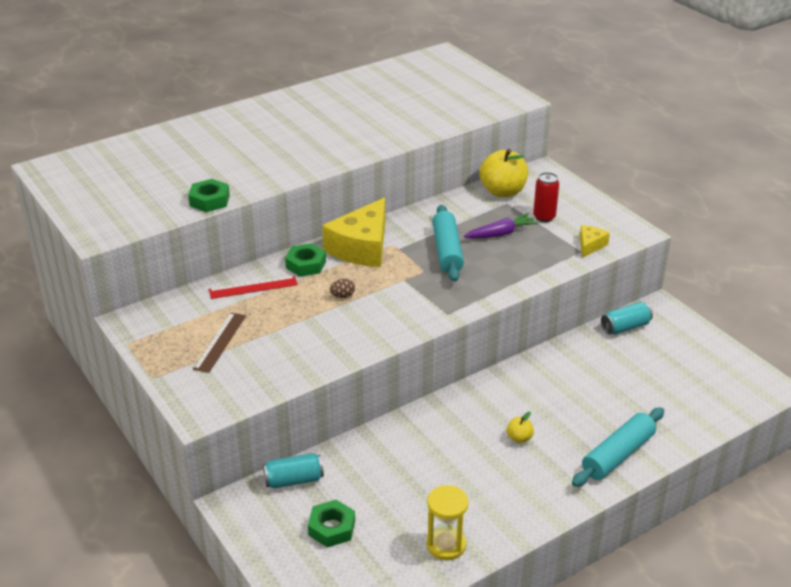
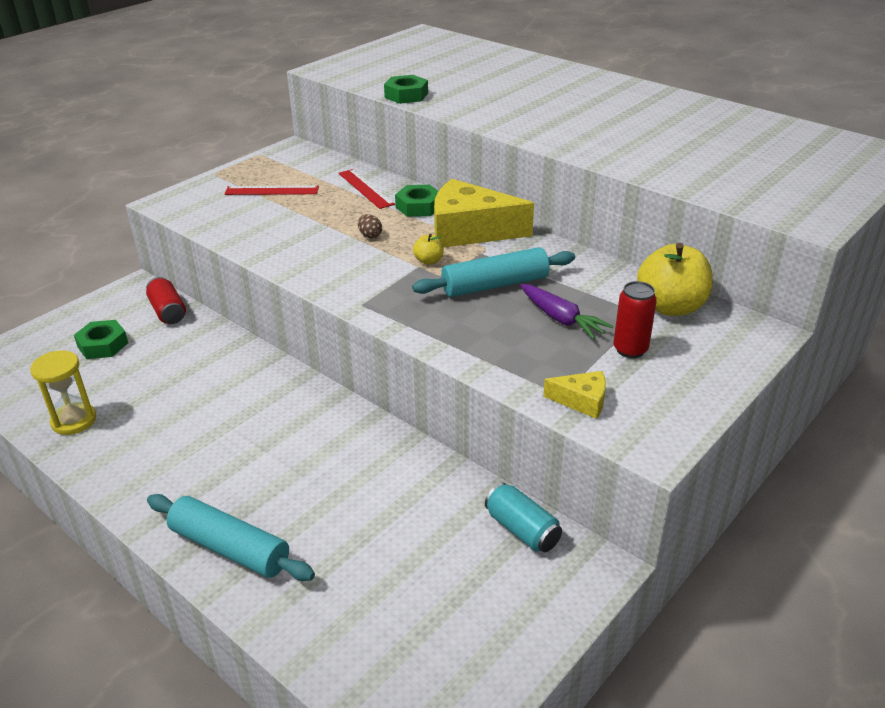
camera: 75 degrees right, 0 degrees up
brown ruler [193,313,246,373] -> red ruler [224,185,319,195]
turquoise can [263,453,324,488] -> red can [146,277,186,324]
yellow apple [507,412,534,443] -> yellow apple moved to [413,233,444,265]

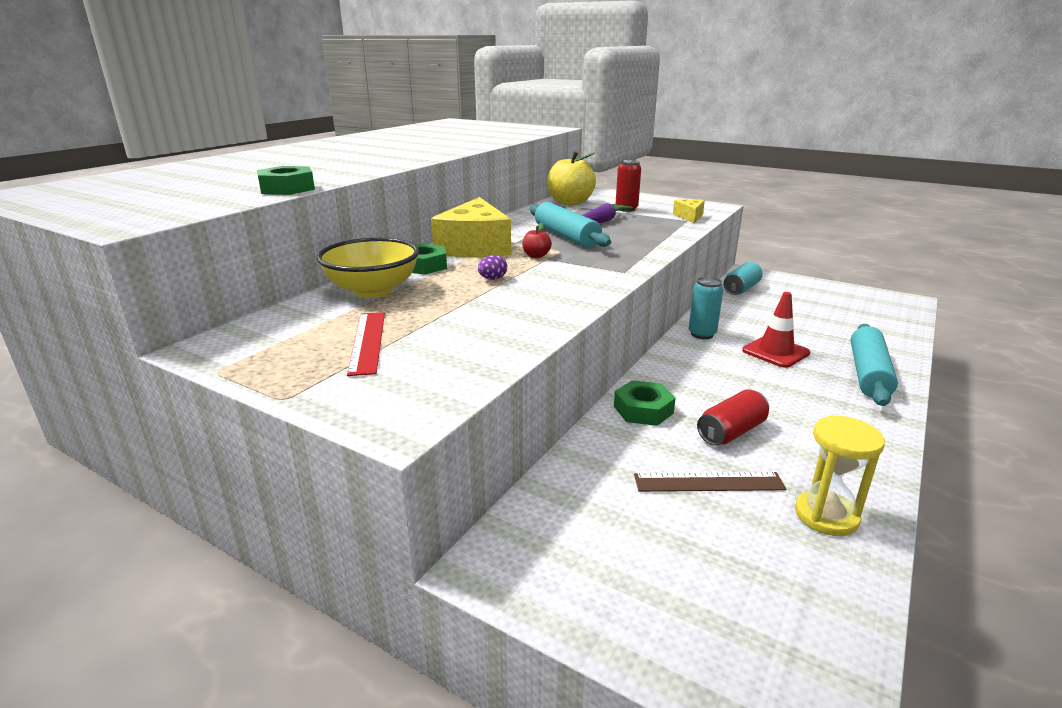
camera: 100 degrees left, 10 degrees down
green nut [74,320,128,359] -> green nut moved to [614,380,676,426]
red can [146,277,186,324] -> red can moved to [697,389,769,446]
red ruler [339,169,395,209] -> yellow bowl [317,238,419,298]
brown egg [358,214,382,238] -> purple egg [478,255,507,280]
yellow apple [413,233,444,265] -> red apple [522,223,552,258]
none -> brown ruler [634,472,786,492]
none -> turquoise can [689,277,723,339]
none -> red traffic cone [742,292,810,368]

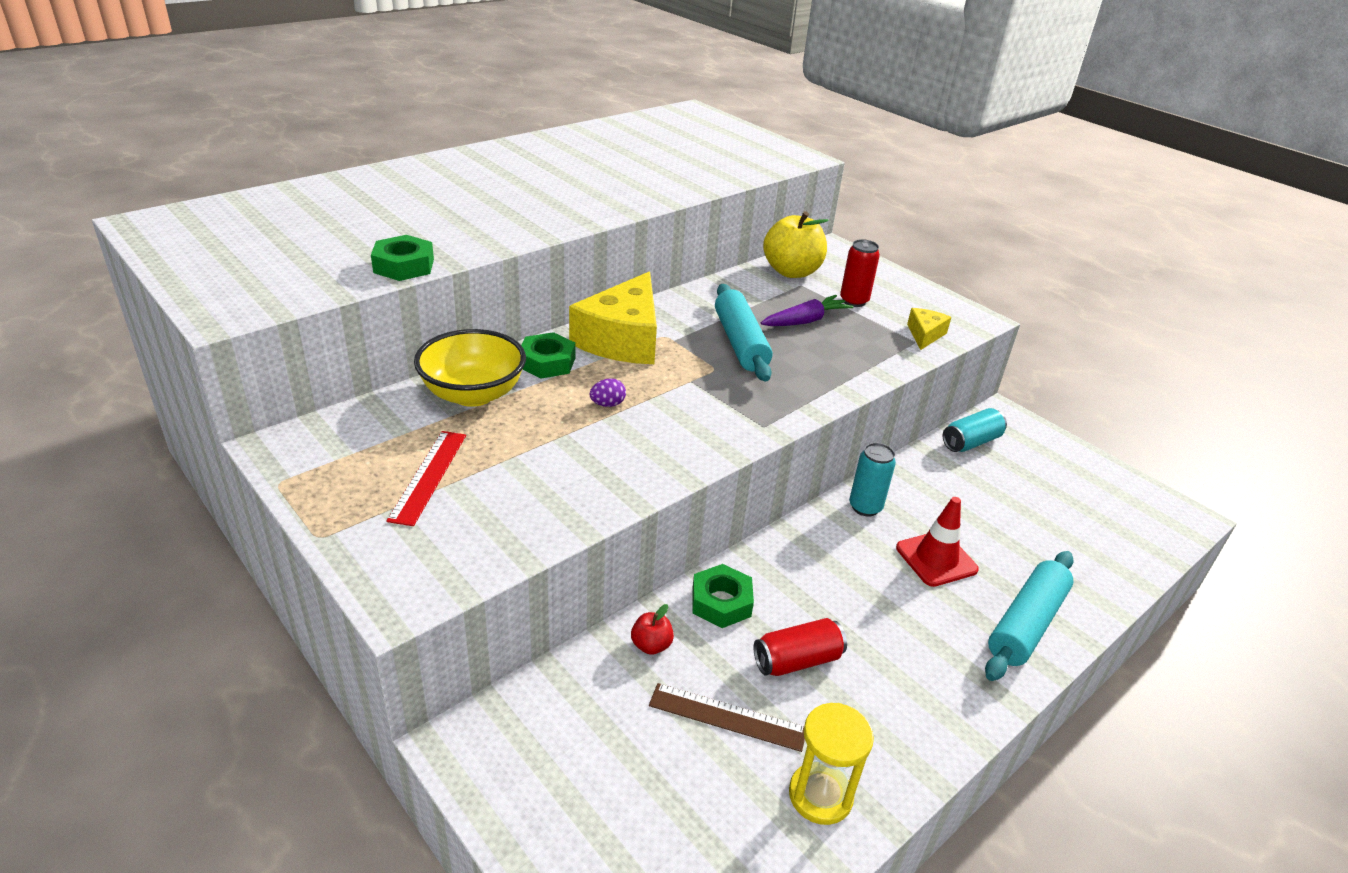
camera: 15 degrees right, 10 degrees up
red apple [522,223,552,258] -> red apple moved to [631,604,674,655]

